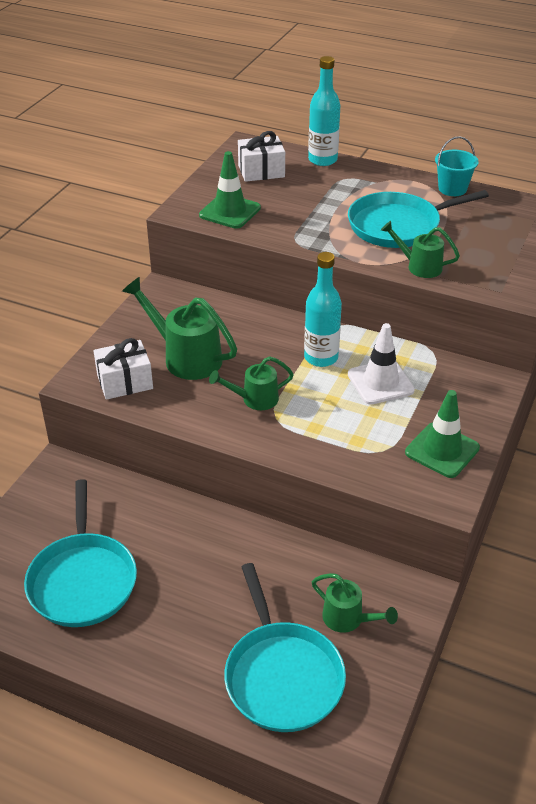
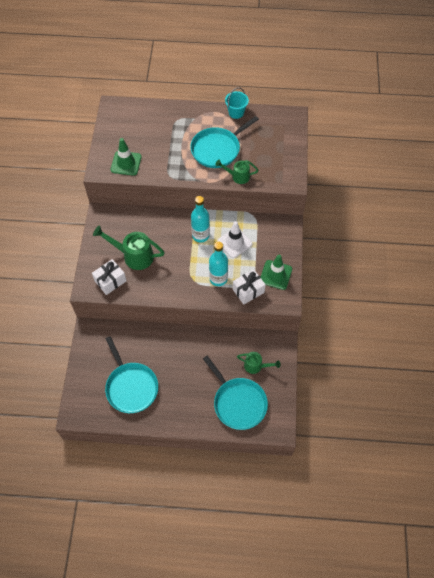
camera: 20 degrees left, 20 degrees up
green watering can [209,356,294,410] -> none
white gift [238,131,285,182] -> white gift moved to [232,269,266,305]
turquoise bottle [308,56,341,166] -> turquoise bottle moved to [209,242,228,286]

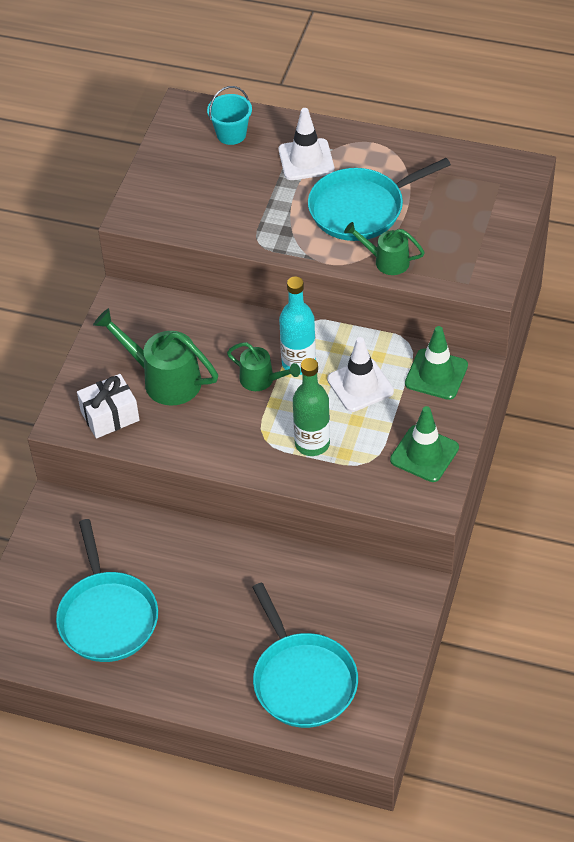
camera: 15 degrees right, 10 degrees down
green traffic cone [111,138,142,176] -> green traffic cone moved to [405,326,468,400]
turquoise bottle [209,242,228,286] -> green bottle [293,358,330,456]
turquoise bucket [225,87,249,119] -> turquoise bucket moved to [207,86,252,145]
white gift [232,269,266,305] -> none
green watering can [237,352,281,374] -> green watering can moved to [227,342,300,391]
none -> white traffic cone [279,108,334,180]

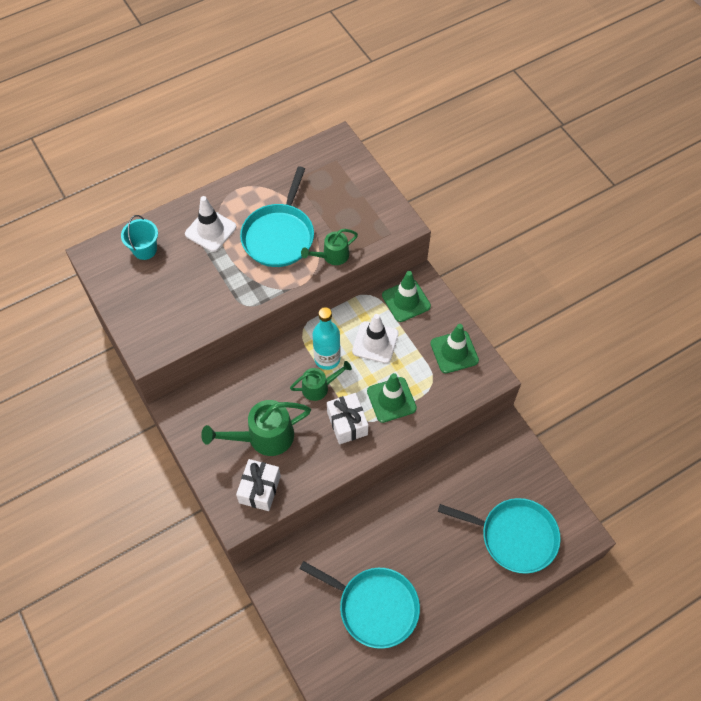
camera: 50 degrees left, 10 degrees up
green bottle [293,358,330,456] -> green traffic cone [367,373,417,423]
none -> white gift [327,393,368,444]

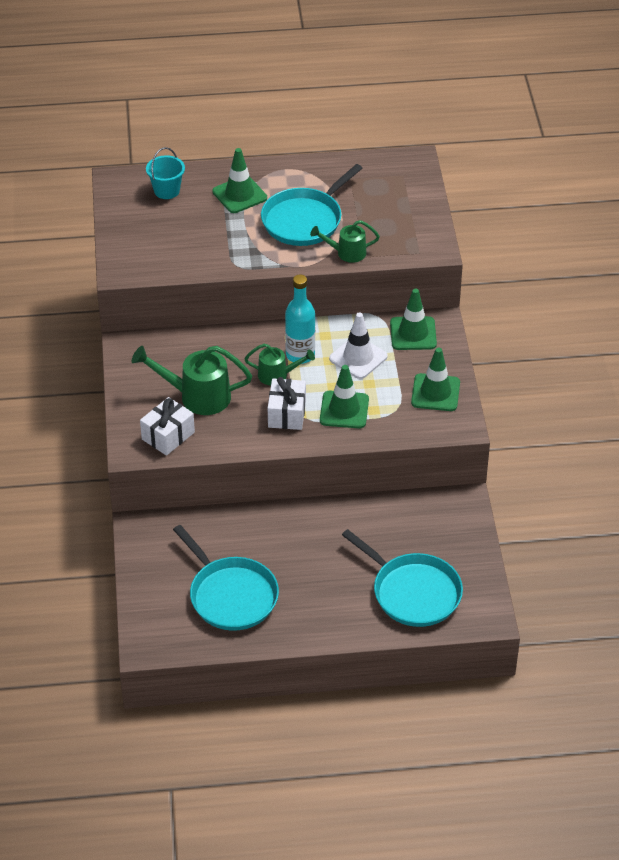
camera: 25 degrees right, 15 degrees down
white traffic cone [185,196,236,252] -> green traffic cone [212,148,267,213]

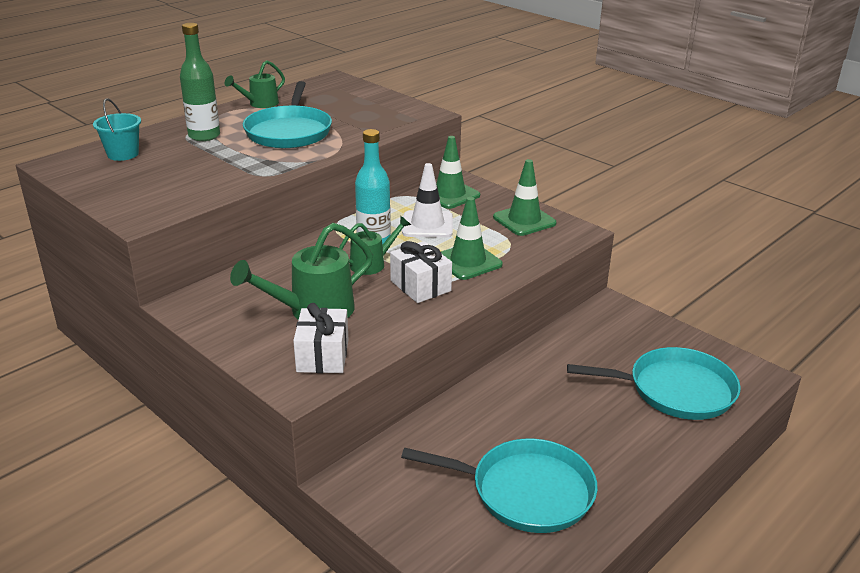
camera: 40 degrees left, 15 degrees down
green traffic cone [212,148,267,213] -> green bottle [180,23,220,141]
green watering can [310,220,380,263] -> green watering can moved to [225,60,285,108]

